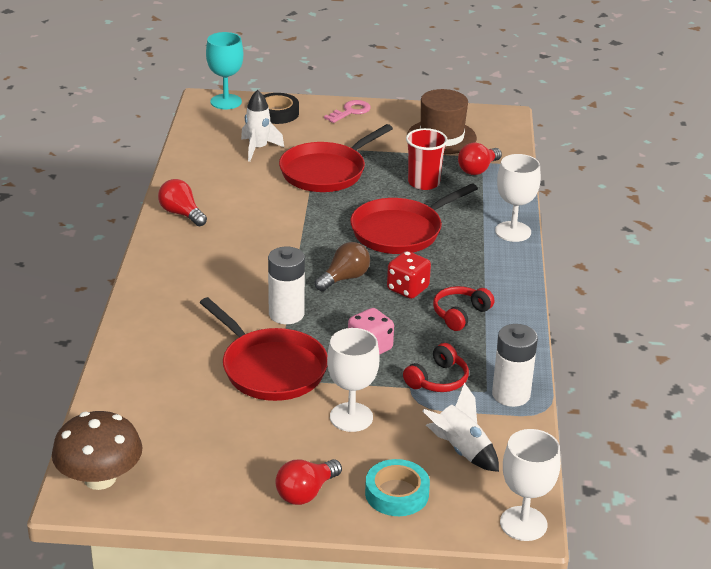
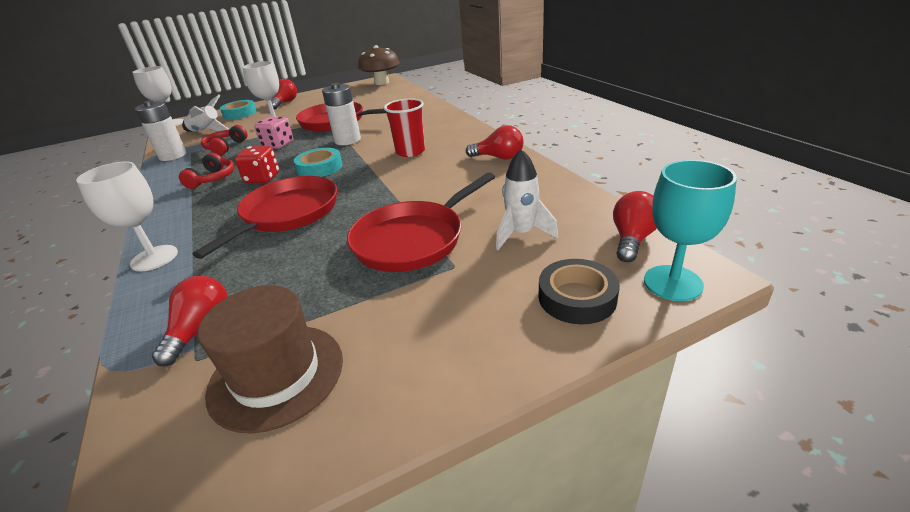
camera: 155 degrees right, 0 degrees up
red pan [279,124,393,192] -> red pan turned 150 degrees counterclockwise [347,172,495,272]
brown light bulb [315,242,370,291] -> turquoise tape [294,148,342,177]
pink key [324,100,371,123] -> none
red cup [406,128,448,190] -> red cup moved to [384,98,425,157]
none -> red light bulb [613,191,657,262]

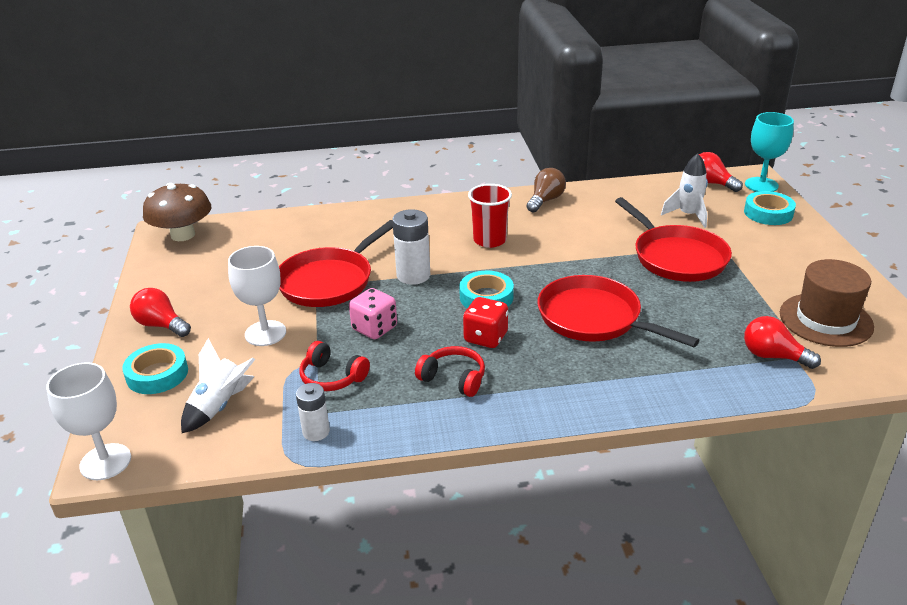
camera: 75 degrees left, 0 degrees up
white goblet [76,161,178,271] -> none
white battery [135,100,187,161] -> white battery [296,383,330,441], size x0.63
red light bulb [466,125,524,159] -> brown light bulb [526,168,566,213]
black tape [539,259,620,324] -> turquoise tape [744,191,796,225]

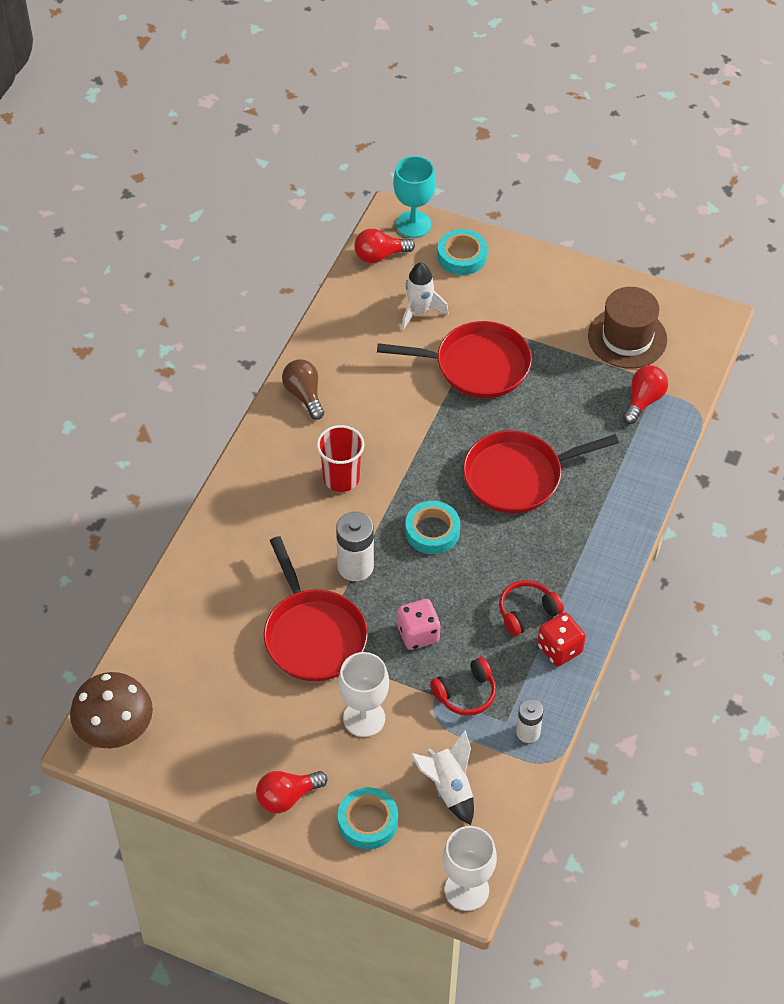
camera: 60 degrees left, 20 degrees up
red dice [463,297,508,348] -> red dice moved to [537,613,586,666]
red light bulb [744,316,821,369] -> red light bulb turned 150 degrees clockwise [623,365,668,424]

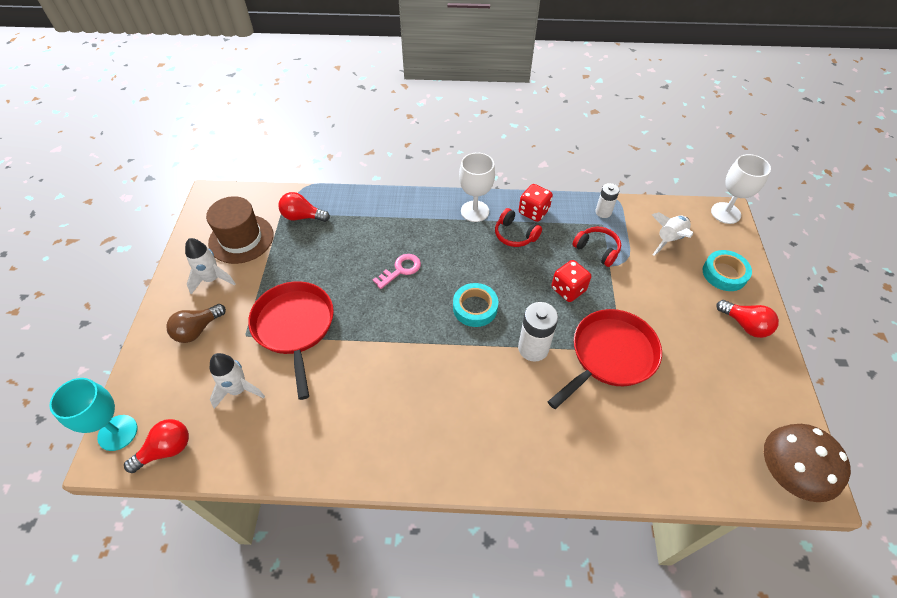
camera: 110 degrees left, 0 degrees up
brown light bulb [282,359,324,420] -> brown light bulb moved to [166,304,226,343]
red cup [317,425,364,492] -> none
white goblet [338,652,389,737] -> white goblet moved to [459,153,495,222]
red light bulb [354,229,415,263] -> red light bulb turned 90 degrees counterclockwise [124,419,189,473]
pink dice [397,599,441,650] -> red dice [552,260,591,302]
turquoise tape [437,229,487,275] -> none
red pan [463,430,619,514] -> pink key [373,254,421,289]
none -> white rocket [185,238,236,294]

